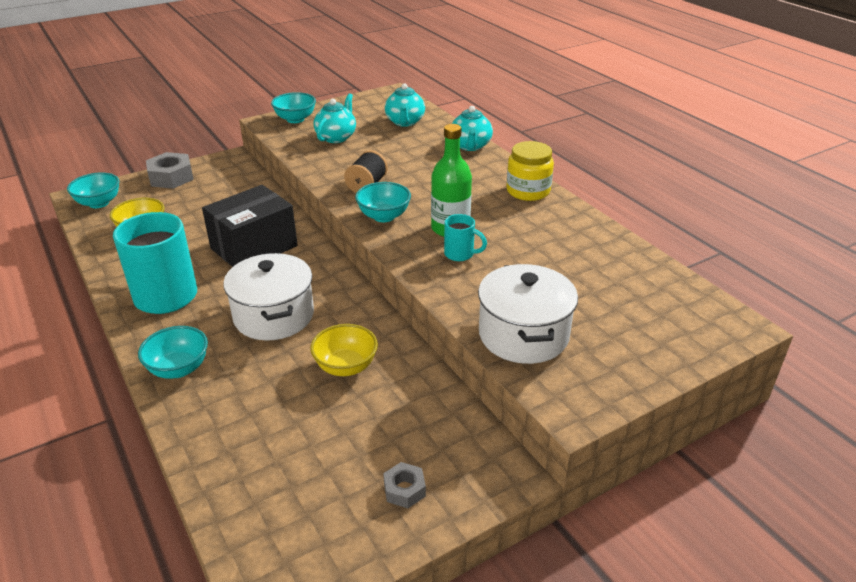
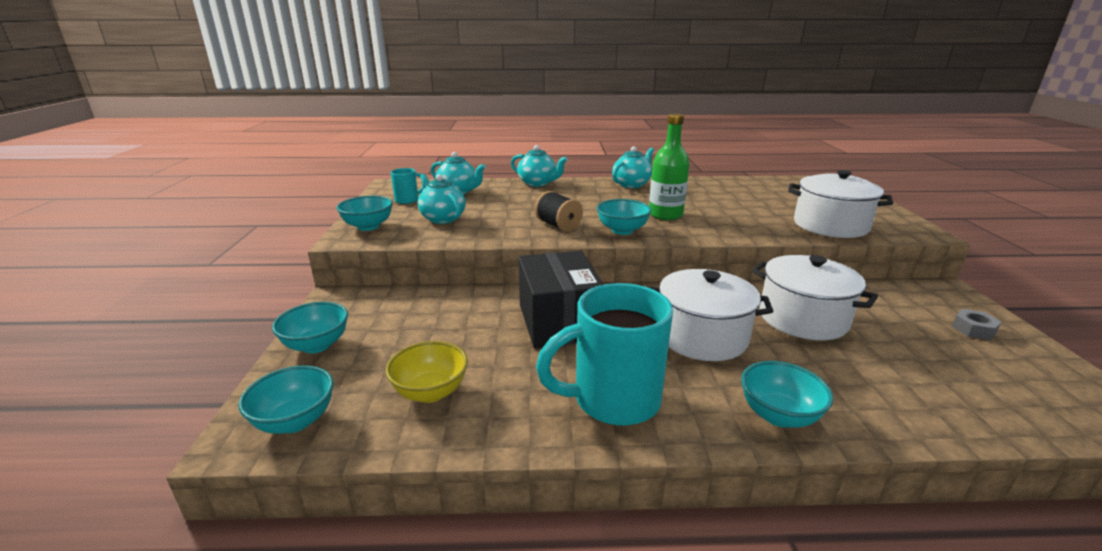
camera: 60 degrees left, 10 degrees down
grey nut [146,152,194,189] -> turquoise bowl [272,302,348,353]
yellow bowl [310,324,378,376] -> white pot [752,255,878,340]
turquoise mug [444,214,487,261] -> turquoise mug moved to [391,168,423,204]
yellow jar [507,141,554,201] -> turquoise teapot [612,146,654,188]

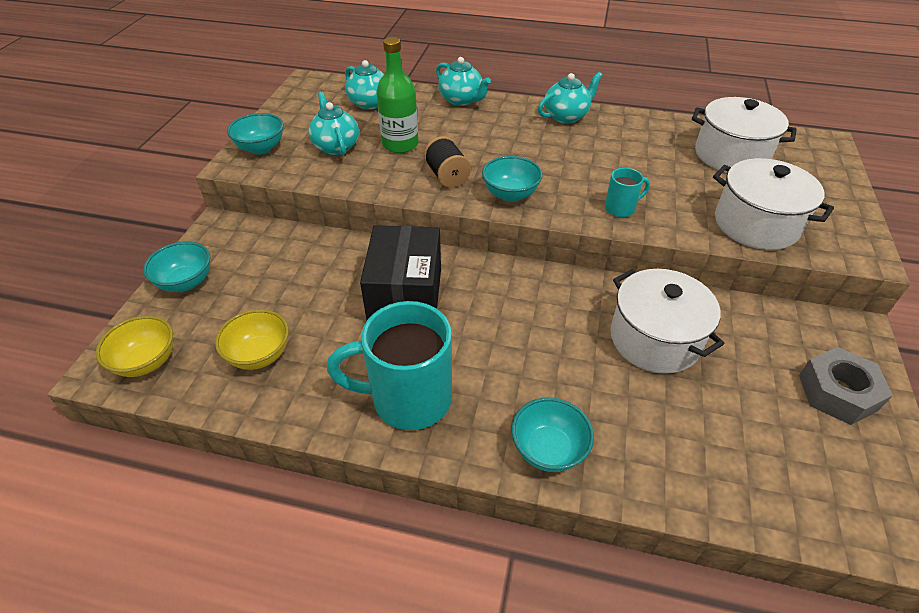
camera: 15 degrees right, 20 degrees up
turquoise bowl [238,365,334,434] -> yellow bowl [96,316,173,377]
turquoise mug [391,168,423,204] -> turquoise mug moved to [605,168,650,217]
white pot [648,269,773,361] -> white pot moved to [692,97,797,173]
green bottle [649,113,689,220] -> green bottle moved to [376,37,418,153]
grey nut [952,309,1001,340] -> grey nut [799,347,893,425], size x1.78

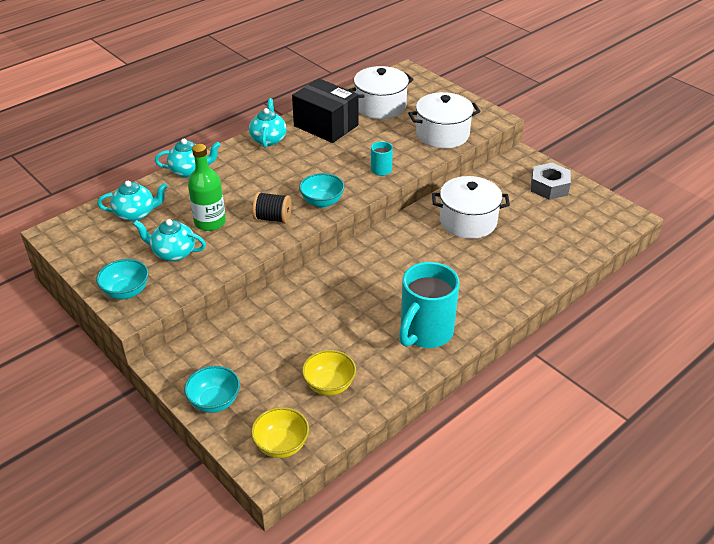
camera: 55 degrees left, 5 degrees down
black box [360,225,441,320] -> black box moved to [292,78,358,143]
turquoise bowl [512,397,594,472] -> none

